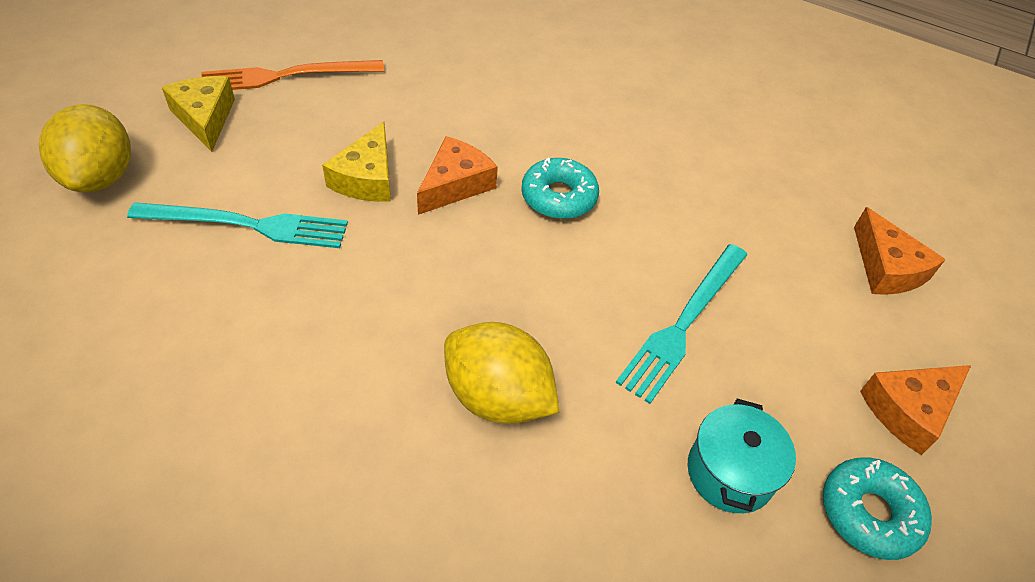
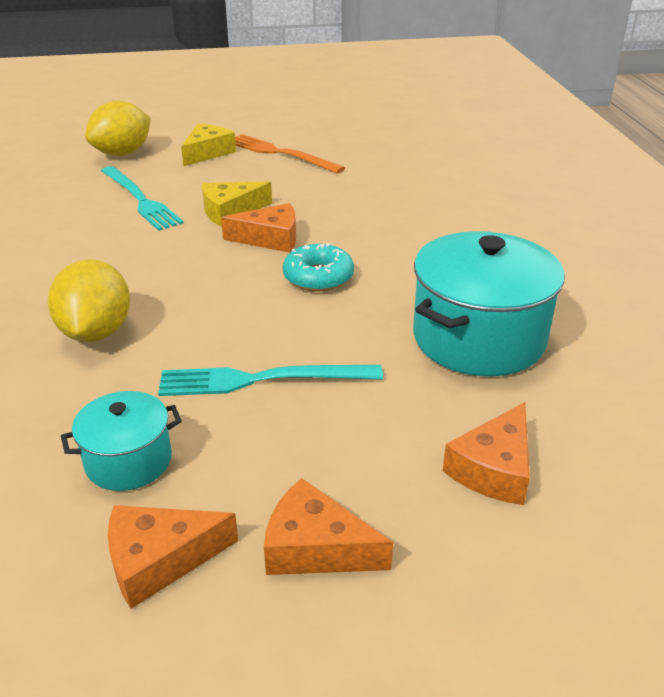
camera: 55 degrees right, 15 degrees down
turquoise donut [823,457,932,560] -> orange cheese [108,505,238,609]
none -> turquoise pot [413,231,565,376]

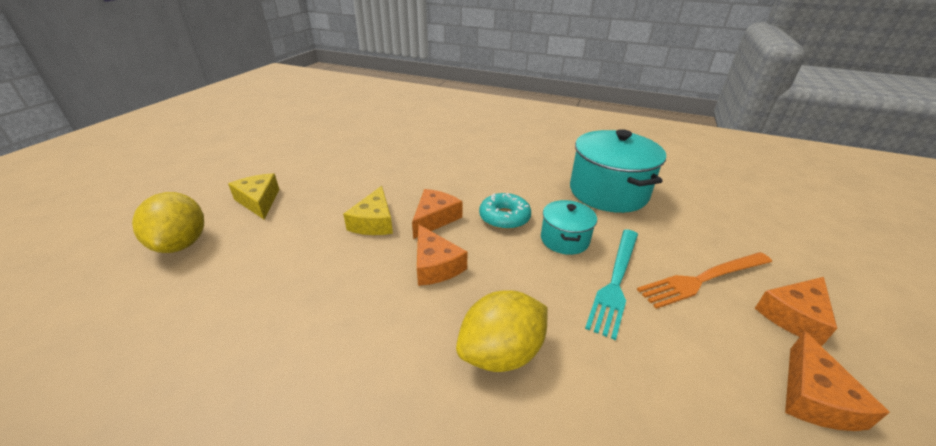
camera: 60 degrees left, 0 degrees up
yellow lemon [48,259,130,342] -> yellow lemon turned 60 degrees counterclockwise [456,290,548,372]
turquoise pot [61,391,182,491] -> turquoise pot moved to [541,200,597,255]
turquoise fork [101,166,184,231] -> none
orange fork [235,134,345,173] -> orange fork moved to [637,252,772,309]
orange cheese [443,402,530,505] -> orange cheese moved to [417,224,468,286]

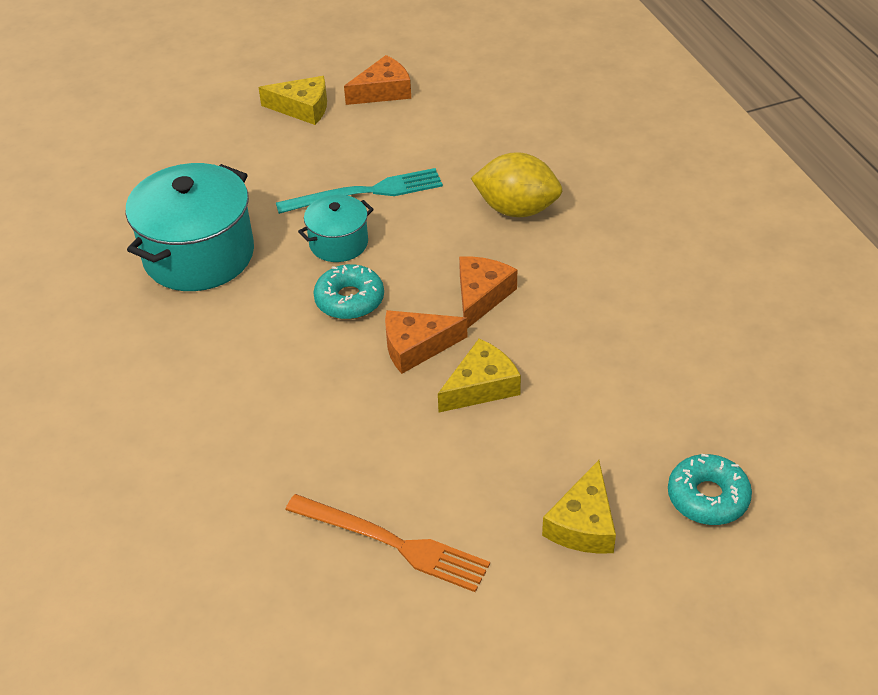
camera: 130 degrees left, 10 degrees up
yellow lemon [132,192,204,253] -> turquoise donut [668,454,752,525]
orange fork [637,252,772,309] -> orange fork moved to [285,494,490,592]
orange cheese [755,277,837,346] -> yellow cheese [258,76,327,125]

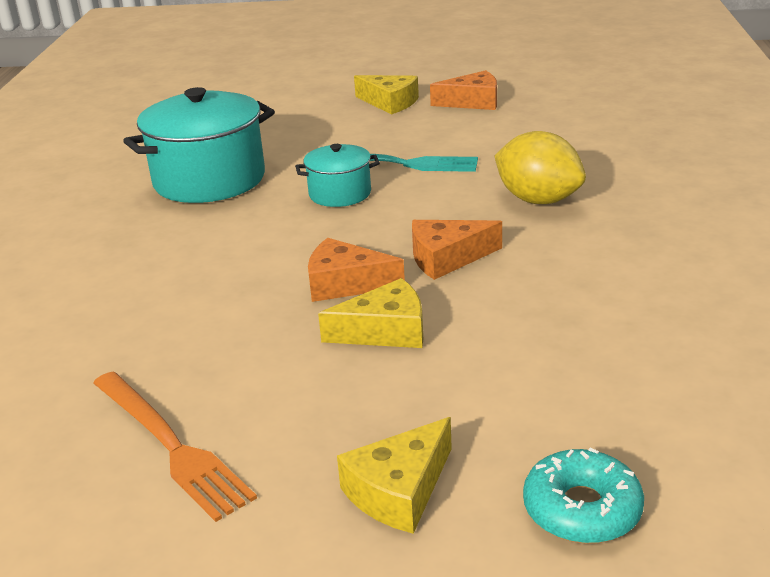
camera: 25 degrees right, 15 degrees down
turquoise donut [313,264,384,319] -> none
orange cheese [459,256,517,329] -> orange cheese turned 150 degrees counterclockwise [412,220,502,280]

